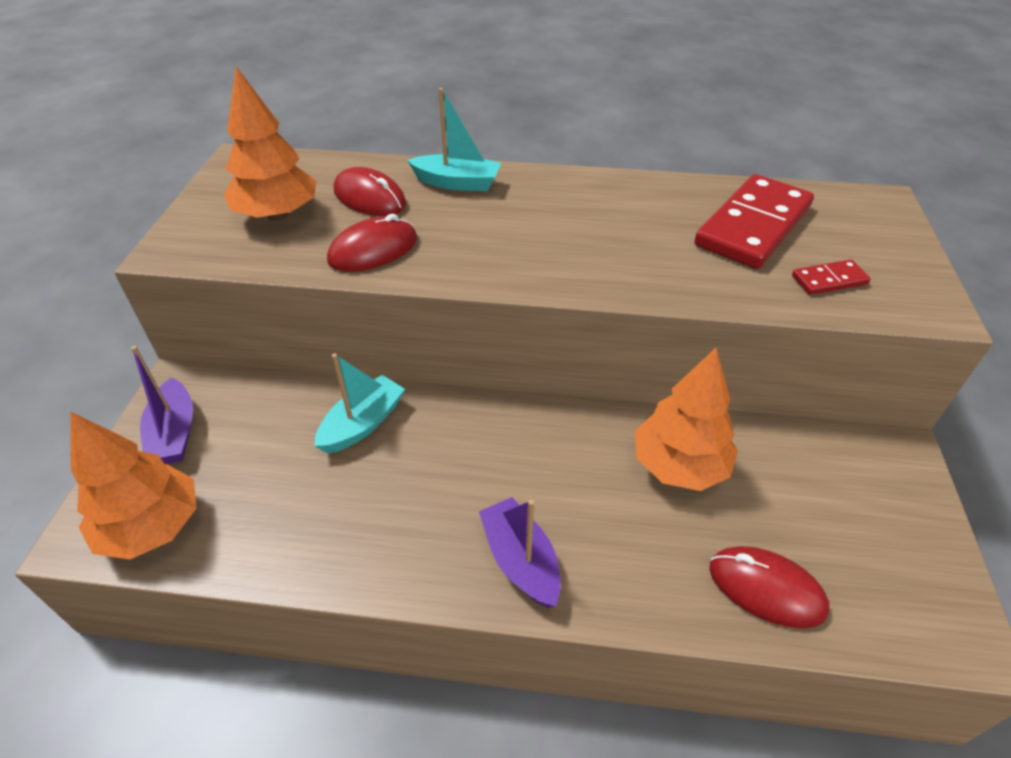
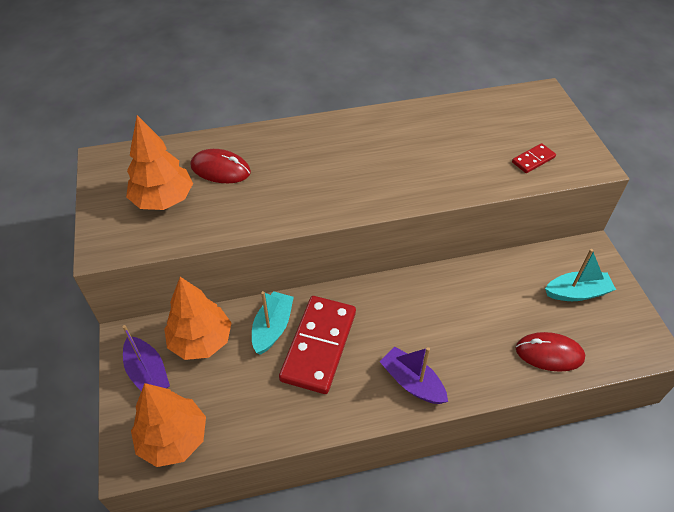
camera: 20 degrees left, 5 degrees up
red mouse [327,214,417,272] -> none
turquoise boat [407,88,501,191] -> turquoise boat moved to [545,249,616,301]
orange tree [635,348,738,491] -> orange tree moved to [164,277,231,360]
red domino [695,174,814,269] -> red domino moved to [279,296,356,394]

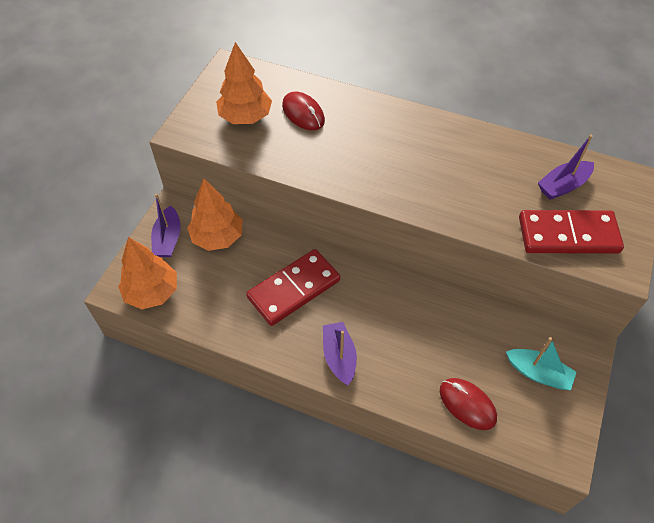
camera: 35 degrees right, 5 degrees up
turquoise boat [252,291,294,355] -> none
red domino [512,143,556,173] -> red domino [519,210,624,254], size x2.22
none -> purple boat [538,135,594,200]

